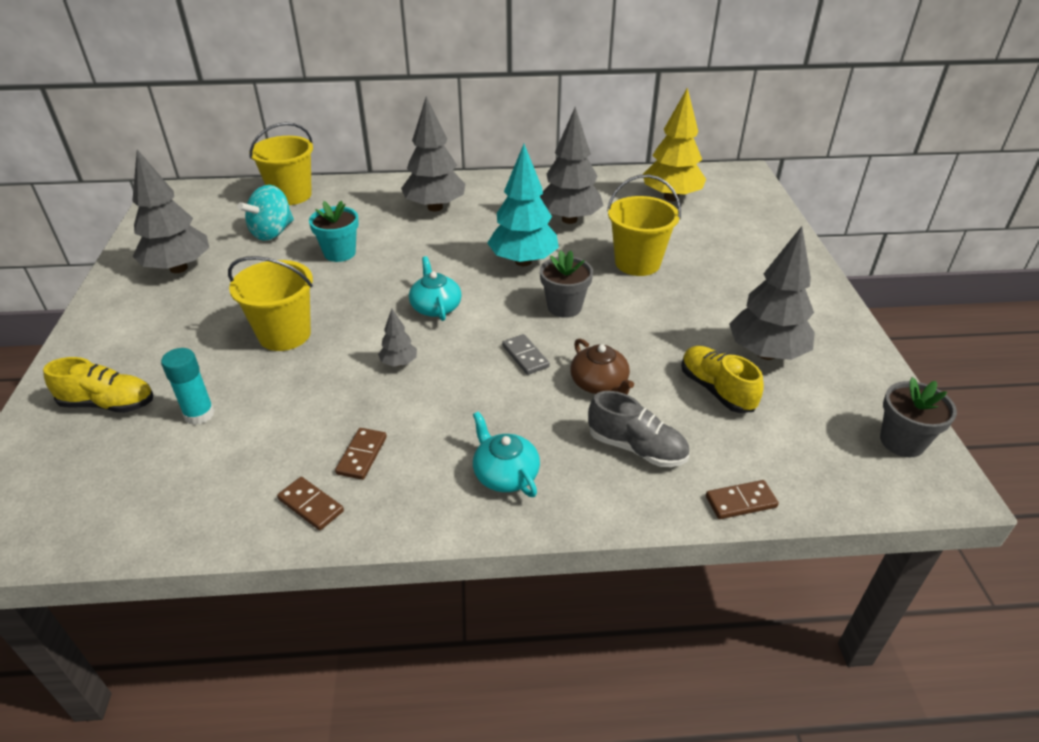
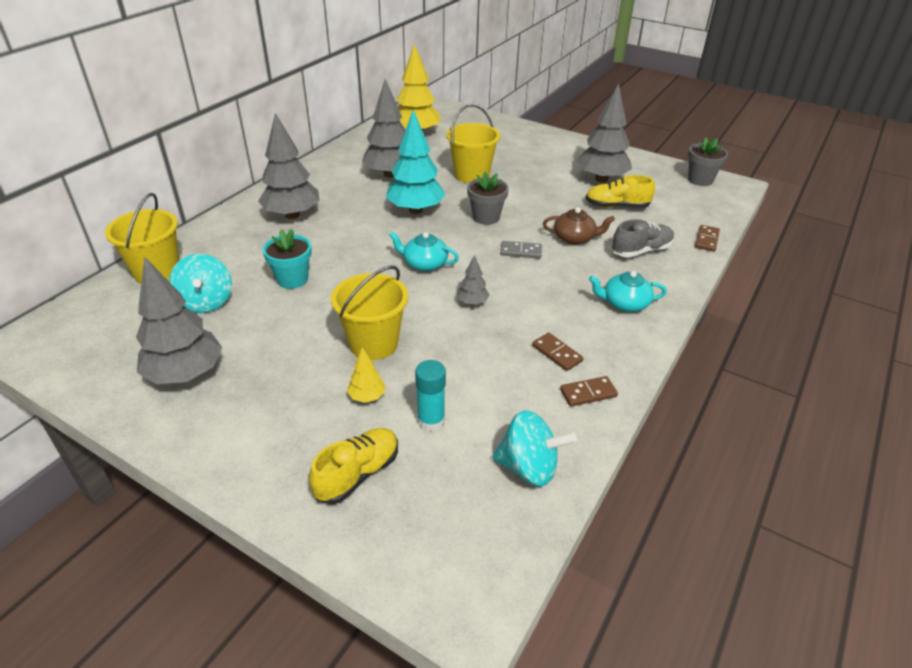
camera: 55 degrees left, 0 degrees up
none -> yellow tree [347,347,386,403]
none -> turquoise spinning top [492,410,577,486]

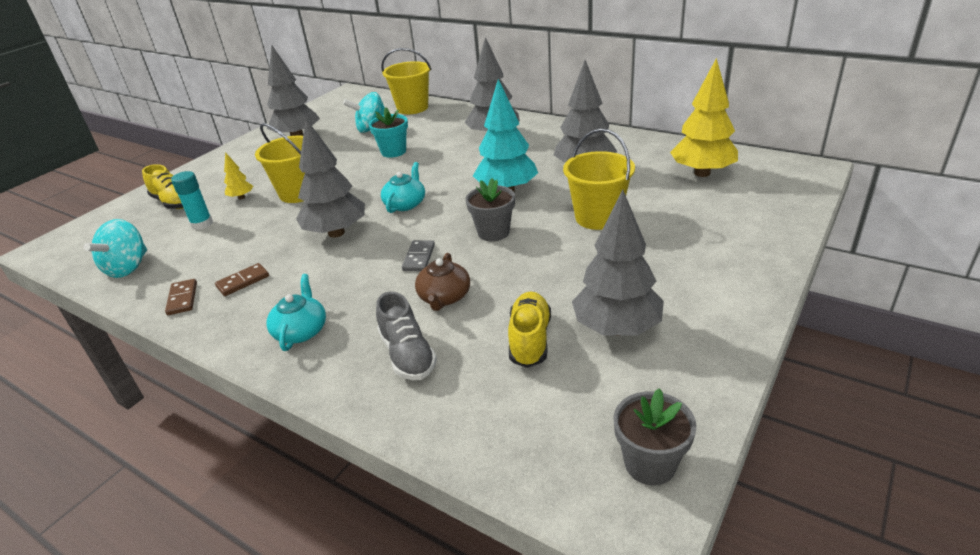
camera: 95 degrees right, 5 degrees down
grey tree [457,255,489,305] -> grey tree [296,119,365,238], size x2.16
brown domino [695,225,720,252] -> none

